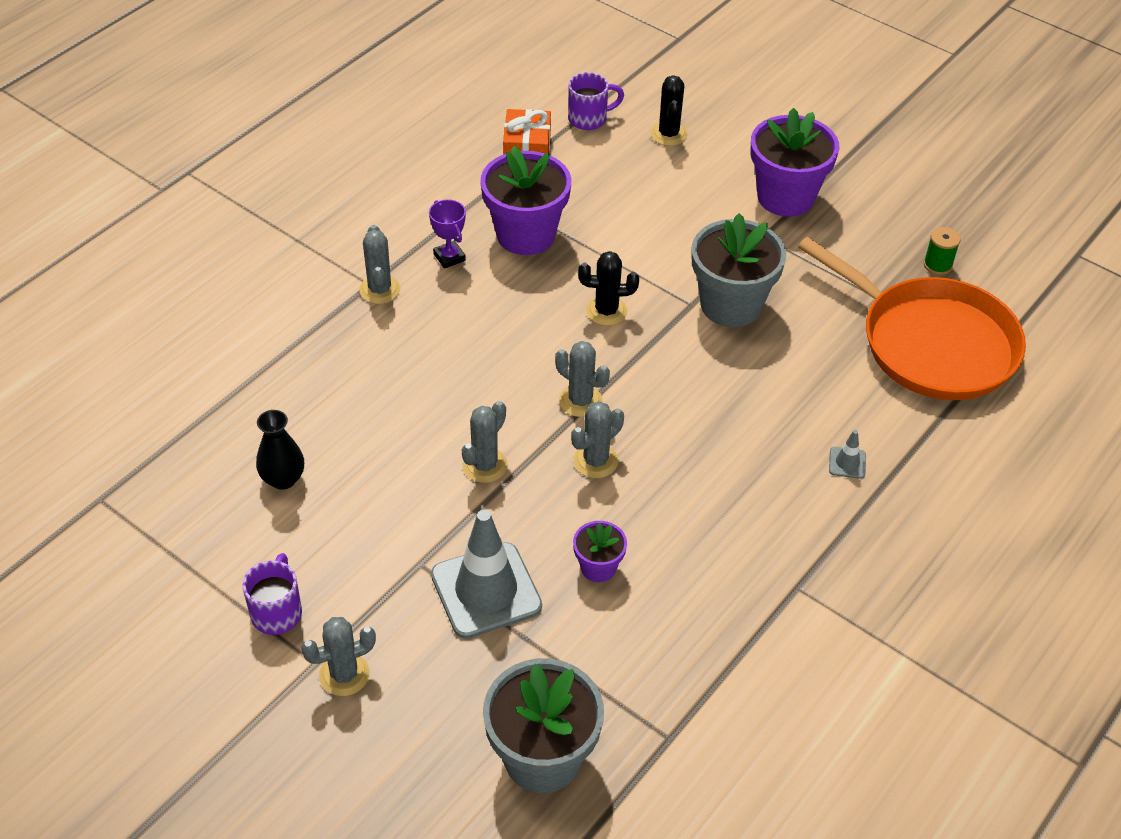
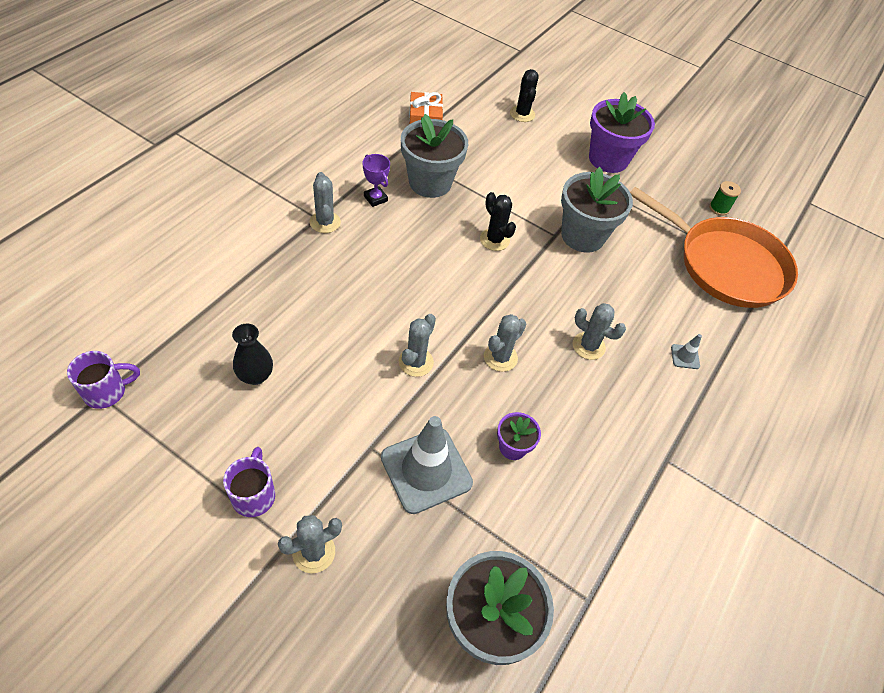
camera: 10 degrees left, 5 degrees up
purple flower pot [480,146,571,255] -> grey flower pot [401,114,468,198]
grey cactus [555,341,610,417] -> grey cactus moved to [572,303,626,360]
purple mug [568,72,624,130] -> purple mug moved to [67,351,140,409]
black cactus [578,251,639,326] -> black cactus turned 60 degrees clockwise [480,192,516,251]

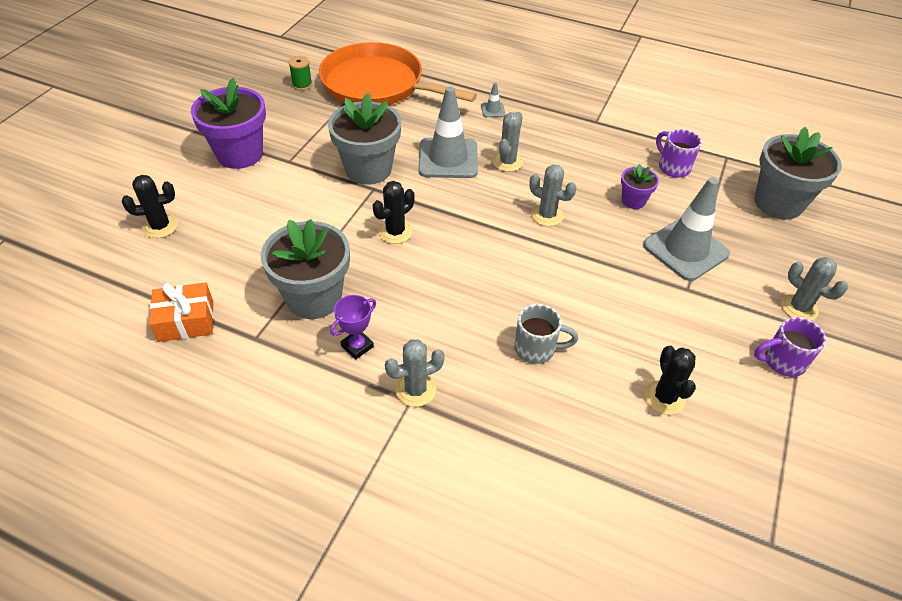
camera: 95 degrees left, 5 degrees down
purple mug [67,351,140,409] -> purple mug moved to [656,129,702,178]
black vase [232,324,273,385] -> black cactus [645,346,696,415]
grey cactus [399,314,436,377] -> none
orange pan [630,187,798,308] -> orange pan turned 90 degrees counterclockwise [319,42,477,105]
none -> grey traffic cone [418,86,478,178]
none -> grey mug [514,304,578,364]

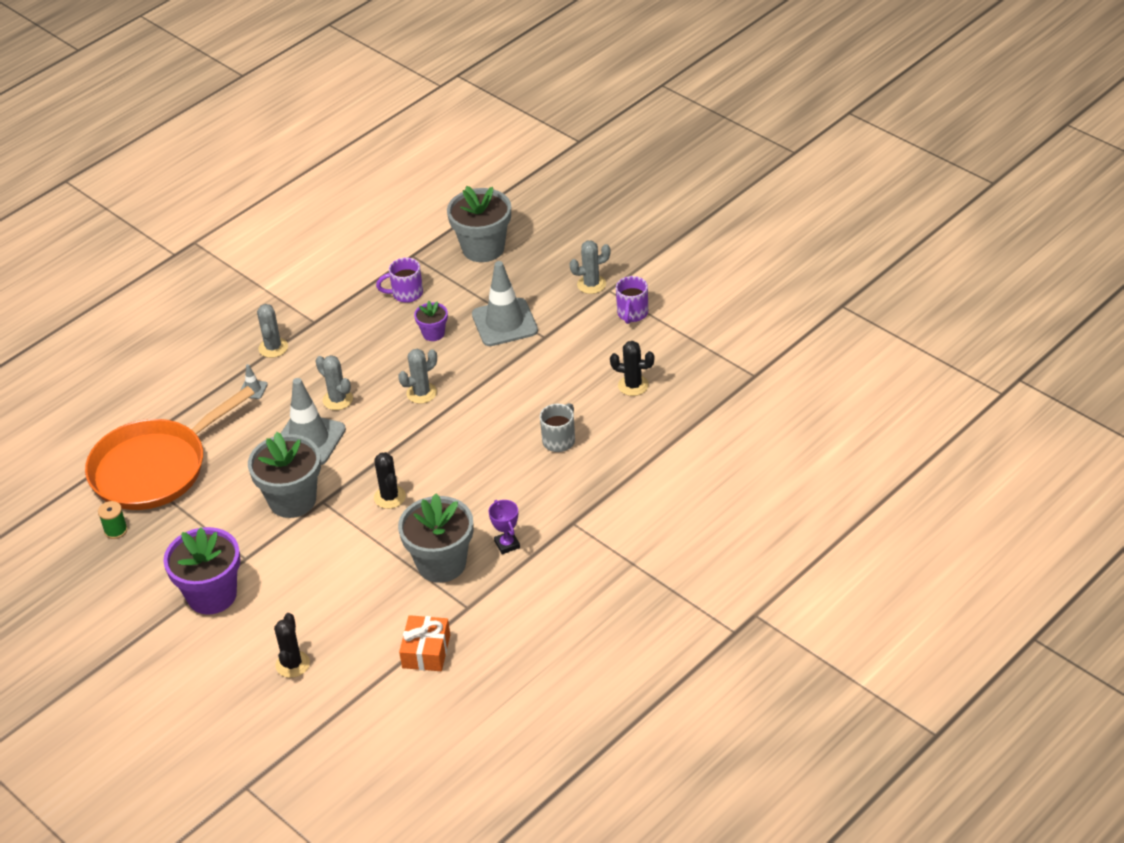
camera: 65 degrees left, 5 degrees down
grey cactus [385,339,445,407] -> grey cactus moved to [257,304,288,358]

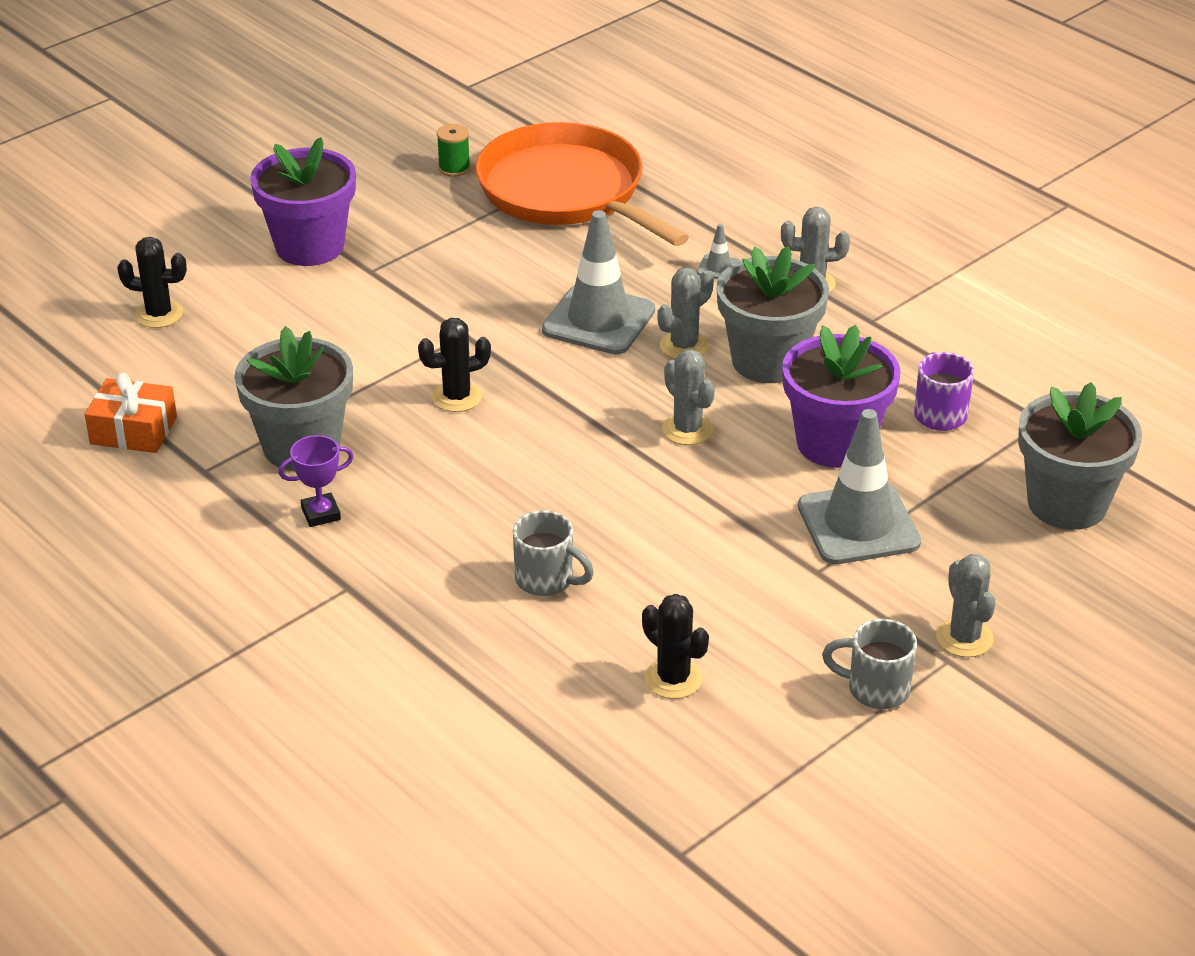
camera: 90 degrees right, 5 degrees down
grey flower pot [248,432,321,518] -> grey flower pot moved to [716,246,829,383]
purple flower pot [414,301,448,341] -> purple flower pot [782,325,900,468], size x1.99
black cactus [610,341,655,396] -> black cactus turned 60 degrees counterclockwise [642,594,709,699]
purple mug [616,276,648,324] -> grey mug [822,619,917,709]

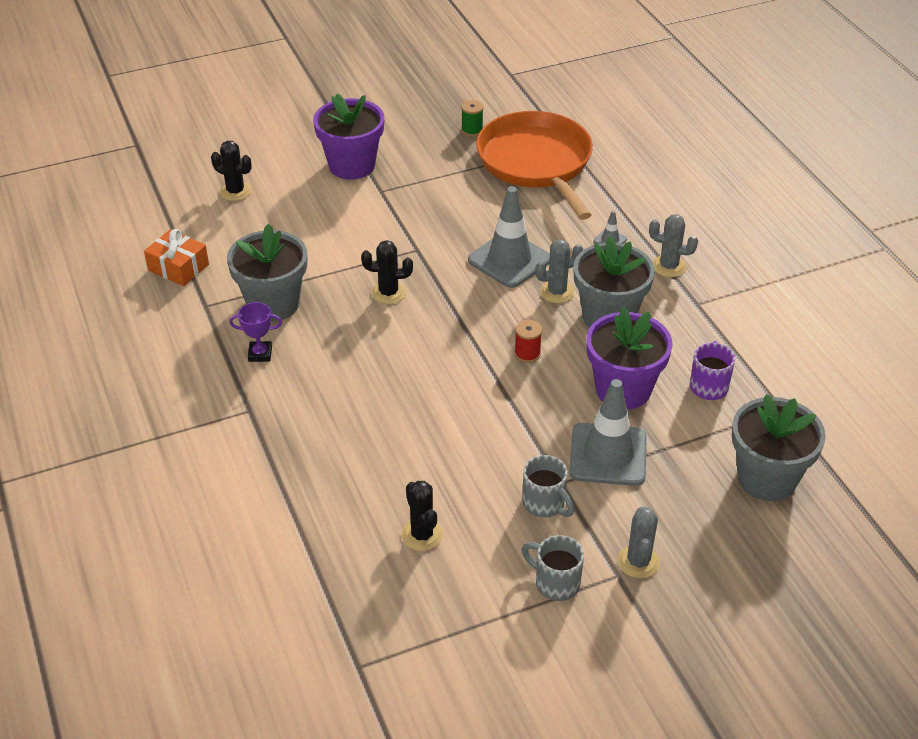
camera: 20 degrees right, 5 degrees up
grey mug [513,510,594,596] -> grey mug moved to [522,455,574,517]
grey cactus [662,349,715,445] -> red spool [514,320,542,363]

